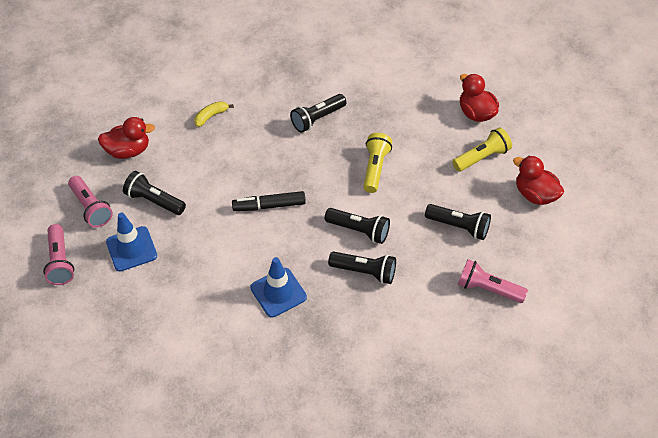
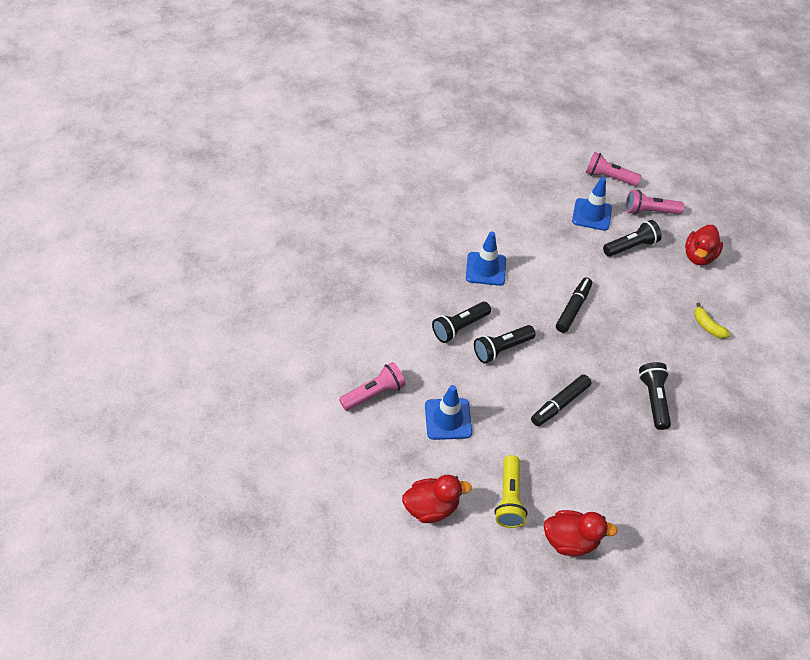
camera: 125 degrees right, 0 degrees up
yellow banana [194,101,234,127] -> yellow banana turned 150 degrees clockwise [694,303,730,339]
yellow flashlight [363,133,392,193] -> black marker [531,374,592,426]
black flashlight [425,204,491,240] -> blue traffic cone [425,385,472,440]

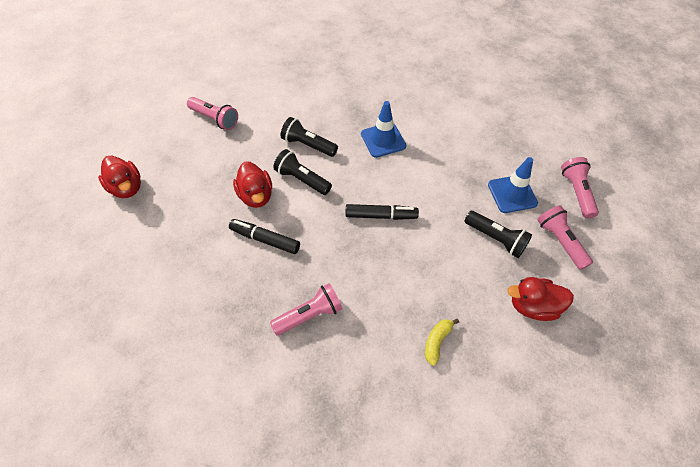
camera: 65 degrees right, 5 degrees up
blue traffic cone [425,385,472,440] -> none
yellow flashlight [494,455,528,528] -> none
red duck [544,510,618,556] -> red duck moved to [233,161,272,208]
black flashlight [639,362,671,430] -> pink flashlight [270,283,343,336]

